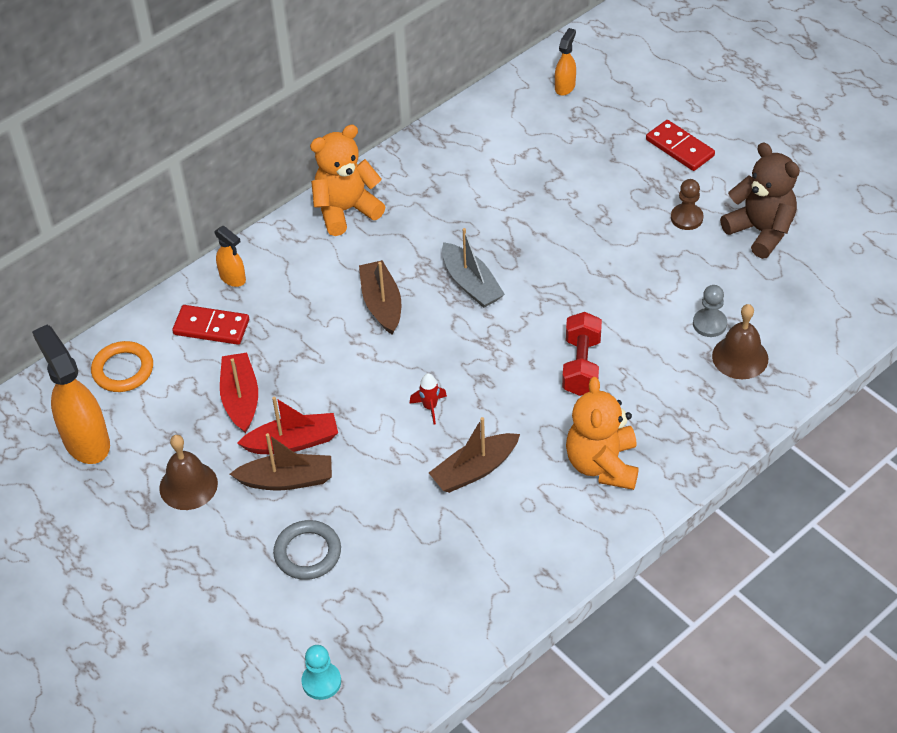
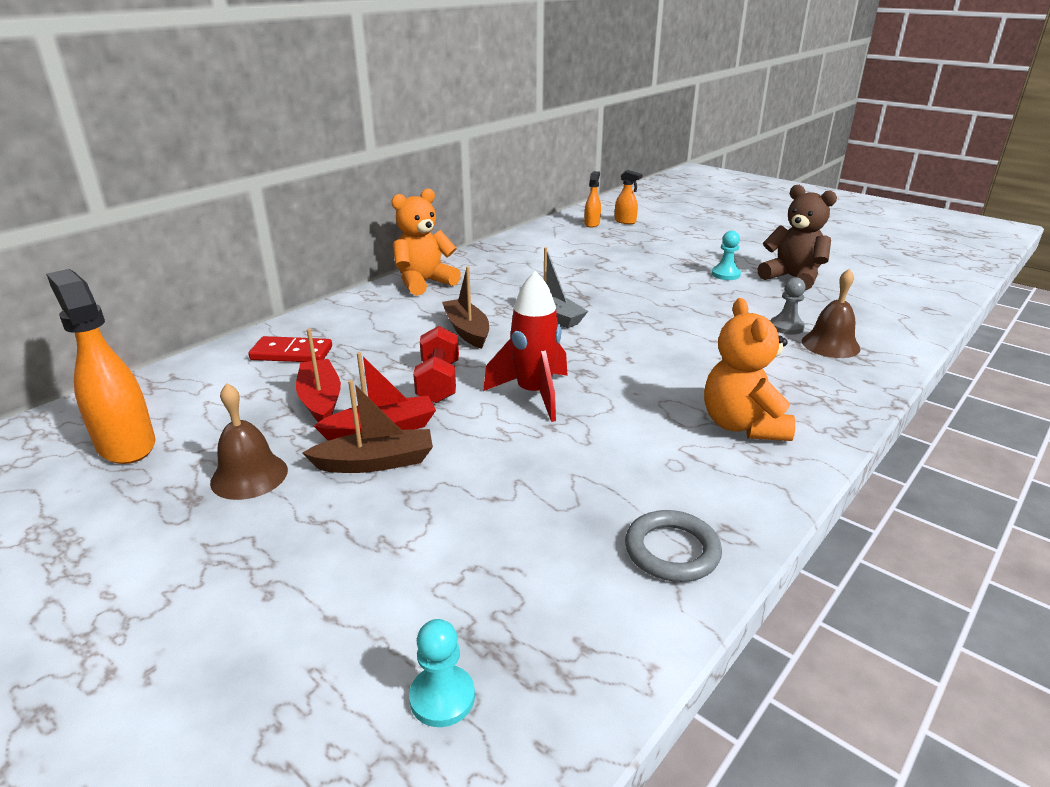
camera: 10 degrees left, 20 degrees down
orange ring [91,341,153,392] -> none
orange spray bottle [214,225,246,287] -> orange spray bottle moved to [615,170,643,224]
grey ring [273,520,341,580] -> grey ring moved to [625,510,722,582]
red rocket [409,373,447,425] -> red rocket [483,271,568,422], size x2.18
brown boat [429,417,520,493] -> none
red dumbbell [562,312,602,396] -> red dumbbell moved to [413,326,459,403]
red domino [646,120,715,171] -> none
brown pawn [671,179,703,230] -> turquoise pawn [711,231,741,280]

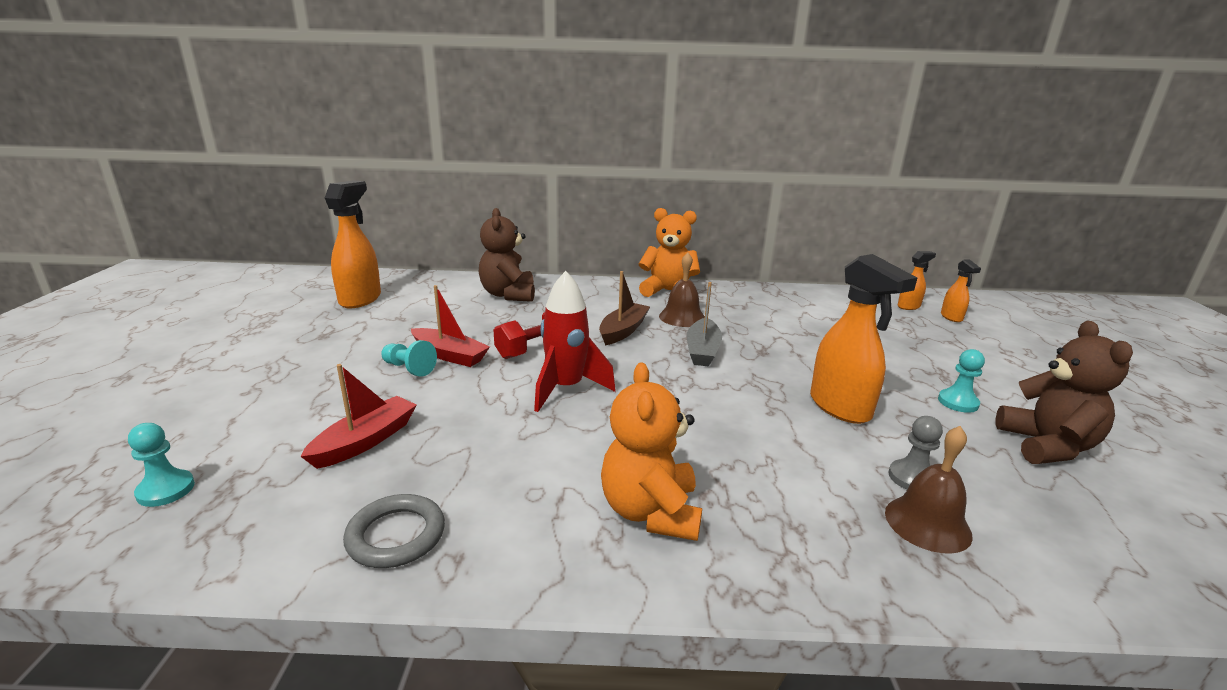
camera: 50 degrees right, 5 degrees down
brown bell [210,383,288,500] -> brown bell moved to [659,252,705,327]
red domino [248,336,332,362] -> brown teddy bear [479,208,535,302]
red boat [296,329,341,422] -> red boat moved to [300,364,417,469]
brown boat [302,380,433,473] -> turquoise pawn [381,340,437,377]
orange teddy bear [704,298,795,441] -> orange teddy bear turned 45 degrees counterclockwise [601,362,702,541]
none -> orange spray bottle [810,254,917,424]

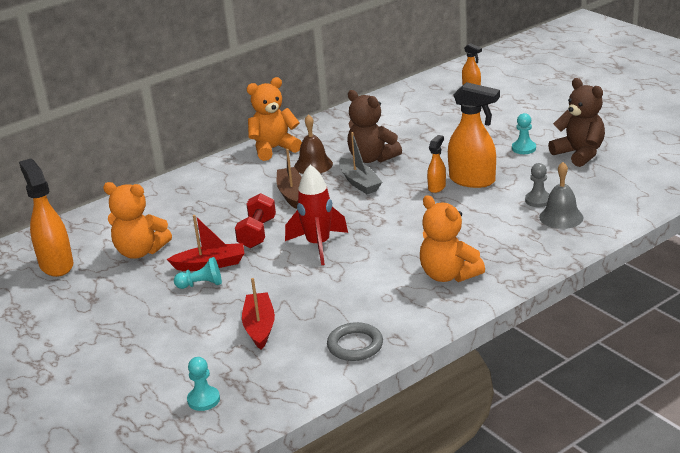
camera: 35 degrees left, 5 degrees up
brown teddy bear [479,208,535,302] -> brown teddy bear moved to [347,90,402,163]
brown bell [885,426,973,554] -> grey bell [539,162,583,229]
orange spray bottle [898,251,936,310] -> orange spray bottle moved to [427,135,446,193]
none -> orange teddy bear [103,182,172,259]

